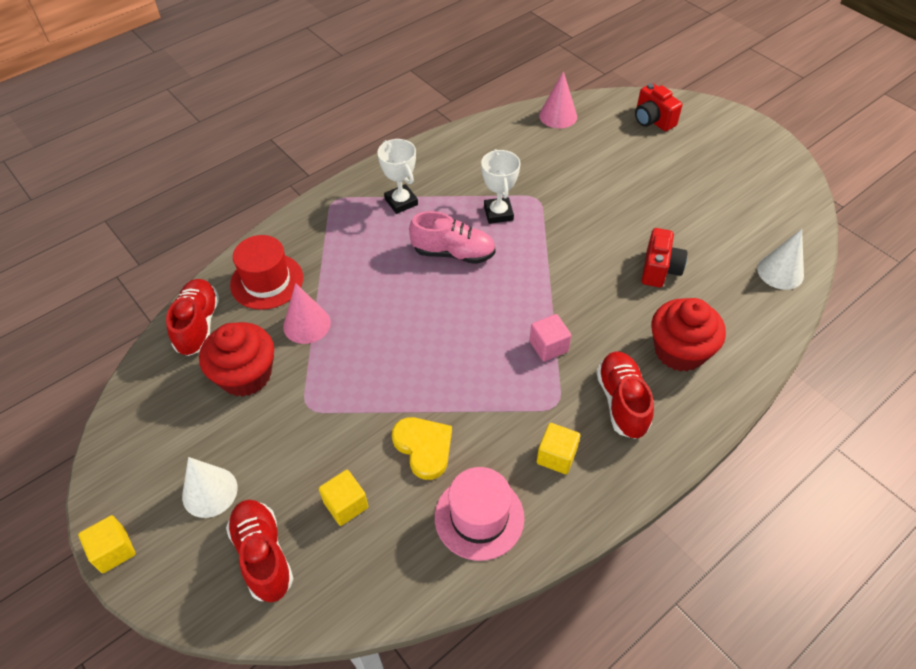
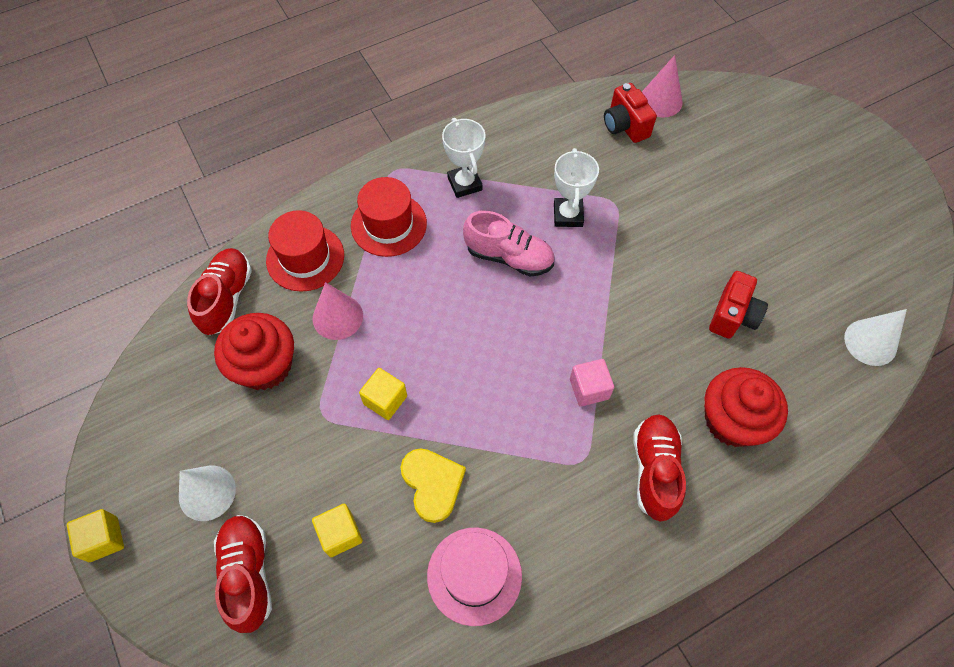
camera: 10 degrees right, 10 degrees up
yellow cube [537,423,580,474] -> yellow cube moved to [359,368,407,420]
red camera [635,83,683,131] -> red camera moved to [604,83,657,143]
none -> red hat [351,177,427,257]

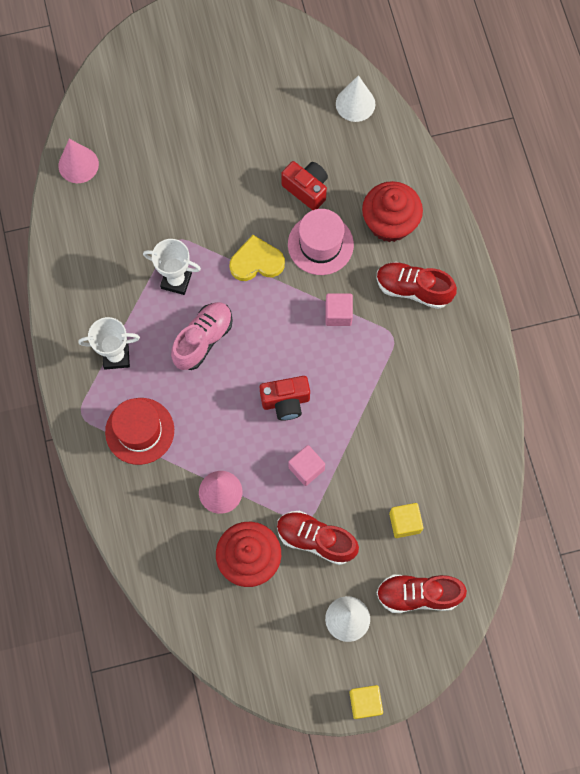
camera: 75 degrees left, 10 degrees up
red shoe [187,248,252,335] -> red shoe moved to [277,511,359,565]
red hat [266,210,344,292] -> none
yellow cube [359,368,407,420] -> pink cube [288,445,325,486]
yellow heart [400,448,466,523] -> yellow heart moved to [229,235,285,281]
pink hat [427,527,522,626] -> pink hat moved to [288,209,354,275]
red camera [604,83,657,143] -> red camera moved to [260,376,310,420]

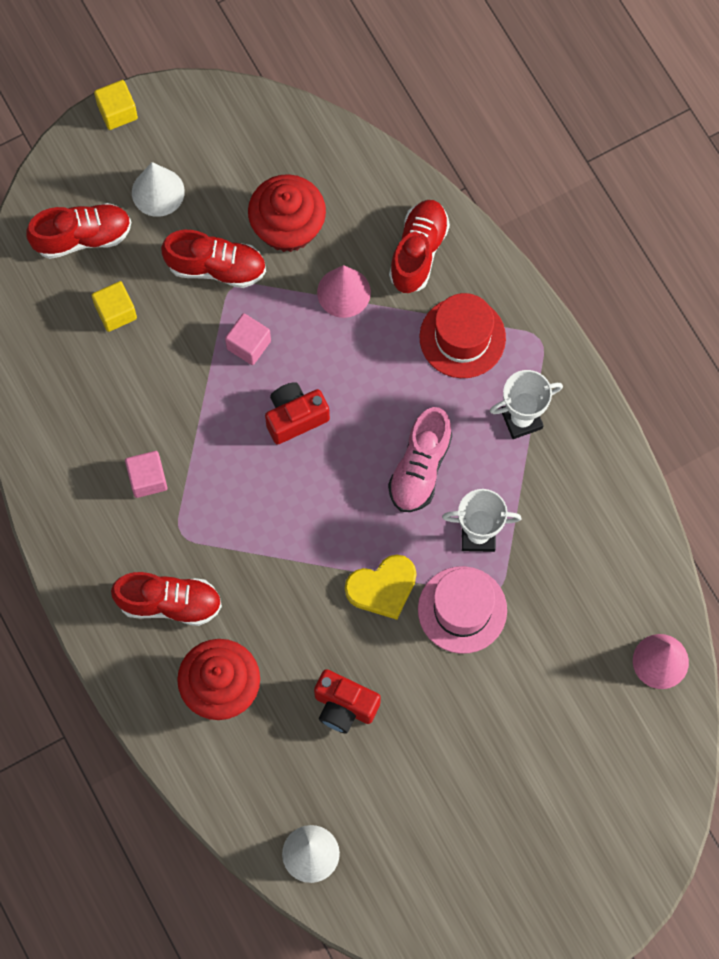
camera: 165 degrees right, 0 degrees up
pink hat [288,209,354,275] -> pink hat moved to [418,566,507,654]
pink cube [326,293,353,326] -> pink cube moved to [125,451,168,498]
none -> red shoe [389,200,450,293]

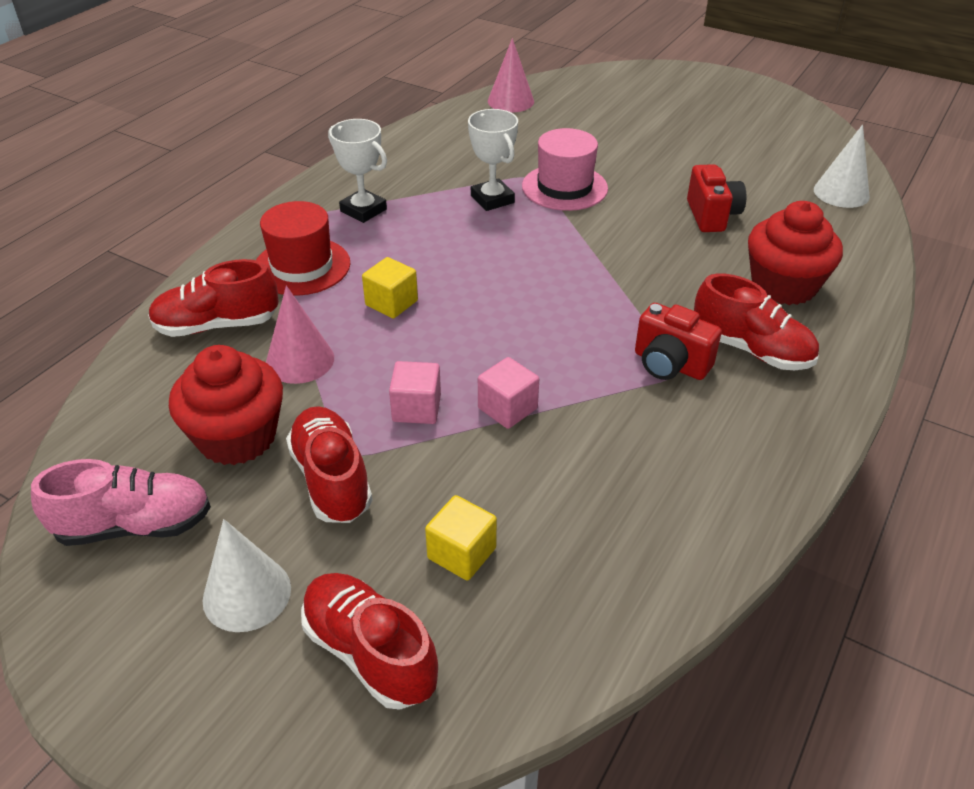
camera: 120 degrees left, 30 degrees down
yellow cube [94,80,138,130] -> yellow cube moved to [362,257,418,318]
red shoe [111,572,222,626] -> red shoe turned 150 degrees clockwise [694,273,819,370]
pink cube [125,451,168,498] -> pink cube moved to [478,357,539,429]
red camera [265,382,330,444] -> red camera moved to [635,303,722,380]
yellow heart [345,555,417,620] -> none
pink shoe [388,407,452,512] -> pink shoe moved to [31,459,211,546]

